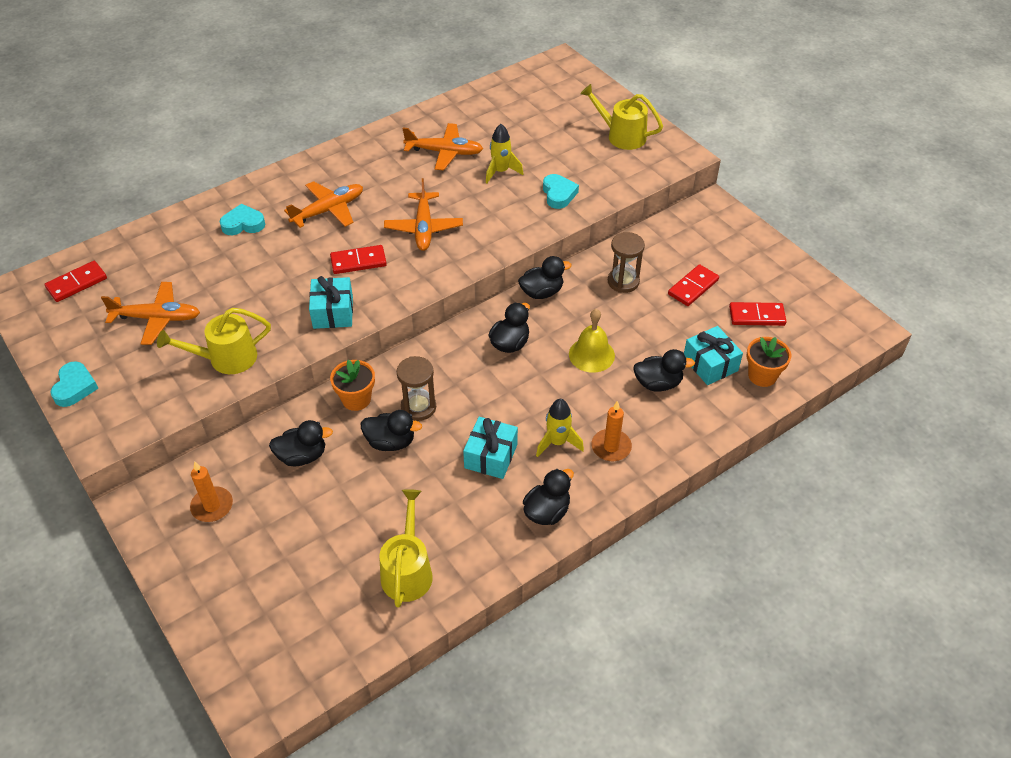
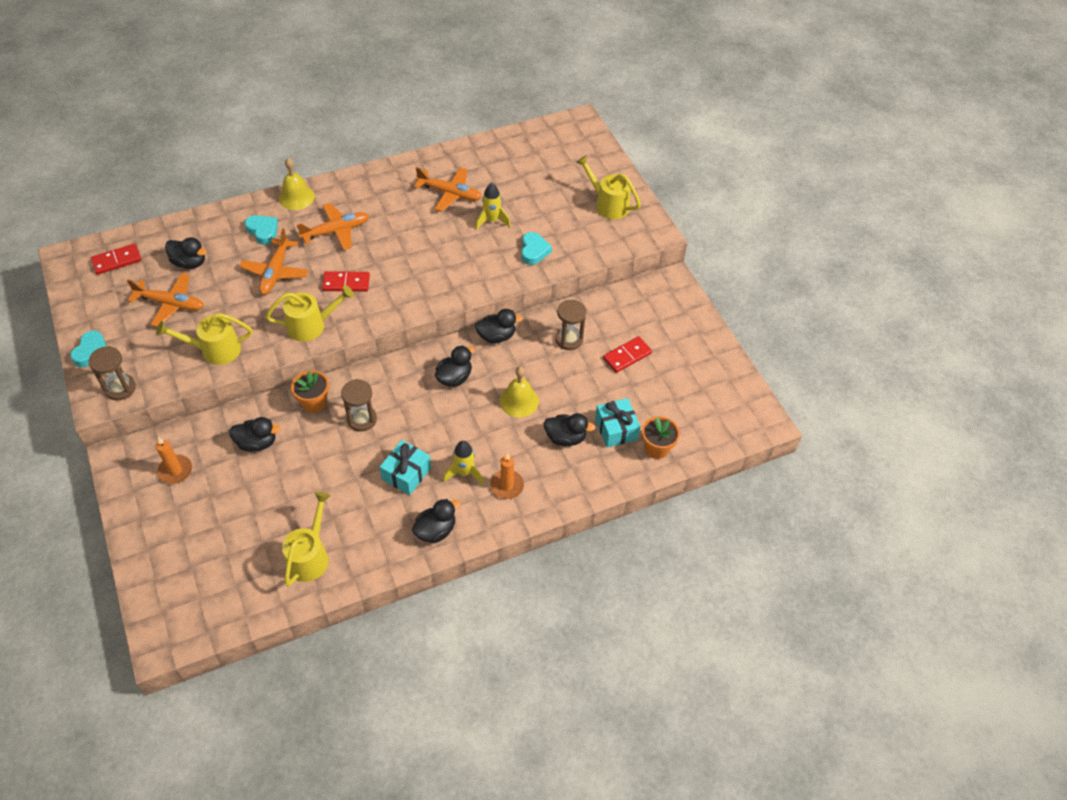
camera: 10 degrees right, 5 degrees up
turquoise heart [220,204,265,235] -> turquoise heart turned 45 degrees clockwise [245,215,278,245]
turquoise gift [309,276,353,329] -> yellow watering can [266,285,354,342]
black duck [361,410,422,451] -> black duck moved to [165,237,207,269]
orange plane [384,178,463,251] -> orange plane moved to [240,228,309,295]
red domino [729,302,787,326] -> none
none -> brown hourglass [88,346,136,400]
none -> yellow bell [279,158,315,210]

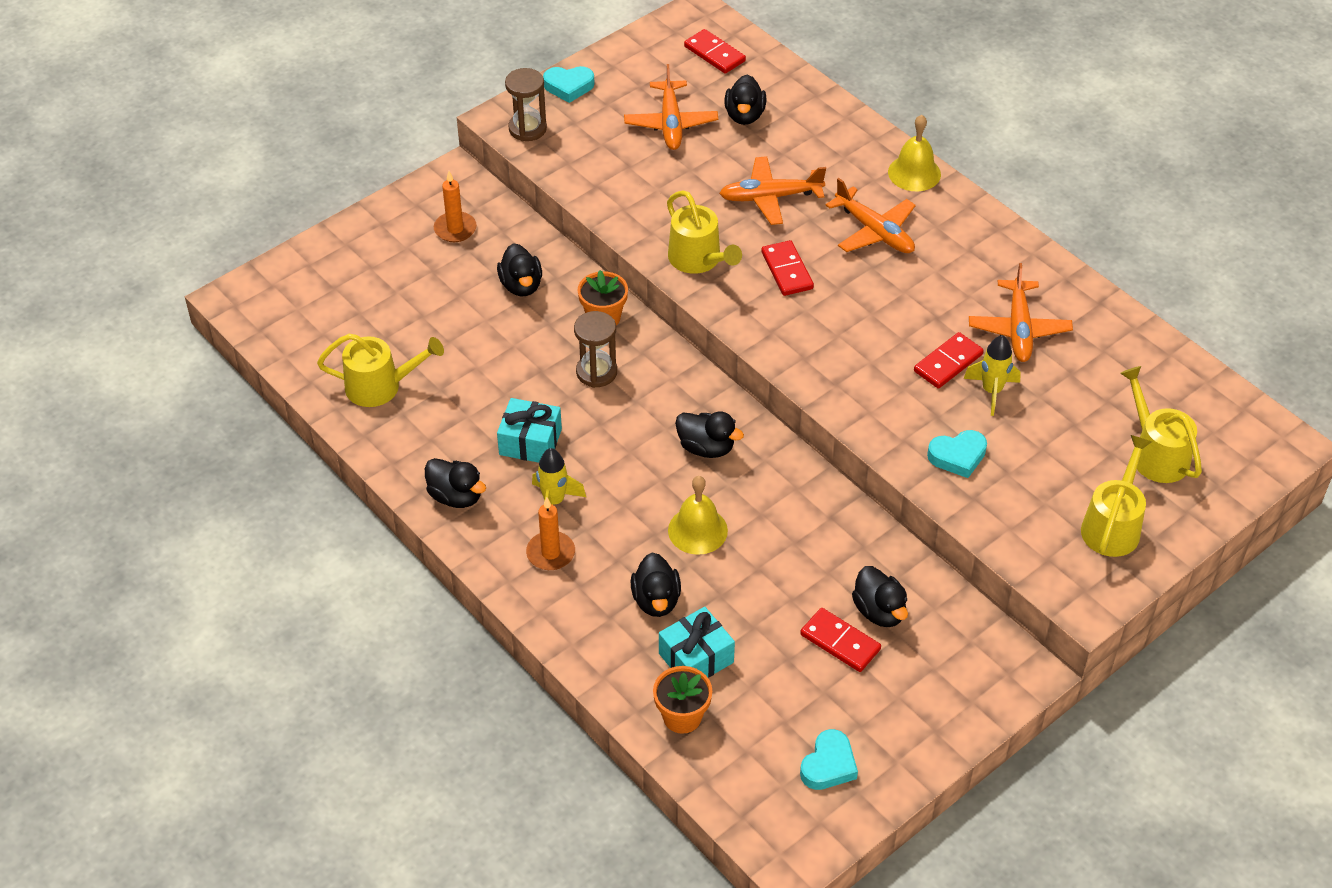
camera: 75 degrees right, 5 degrees down
yellow watering can [156,313,252,365] -> yellow watering can moved to [1120,366,1202,483]
turquoise heart [245,215,278,245] -> turquoise heart moved to [800,729,858,790]
black duck [475,309,523,343] -> black duck moved to [852,566,908,627]
brown hourglass [555,300,586,350] -> none
none -> red domino [914,332,984,388]

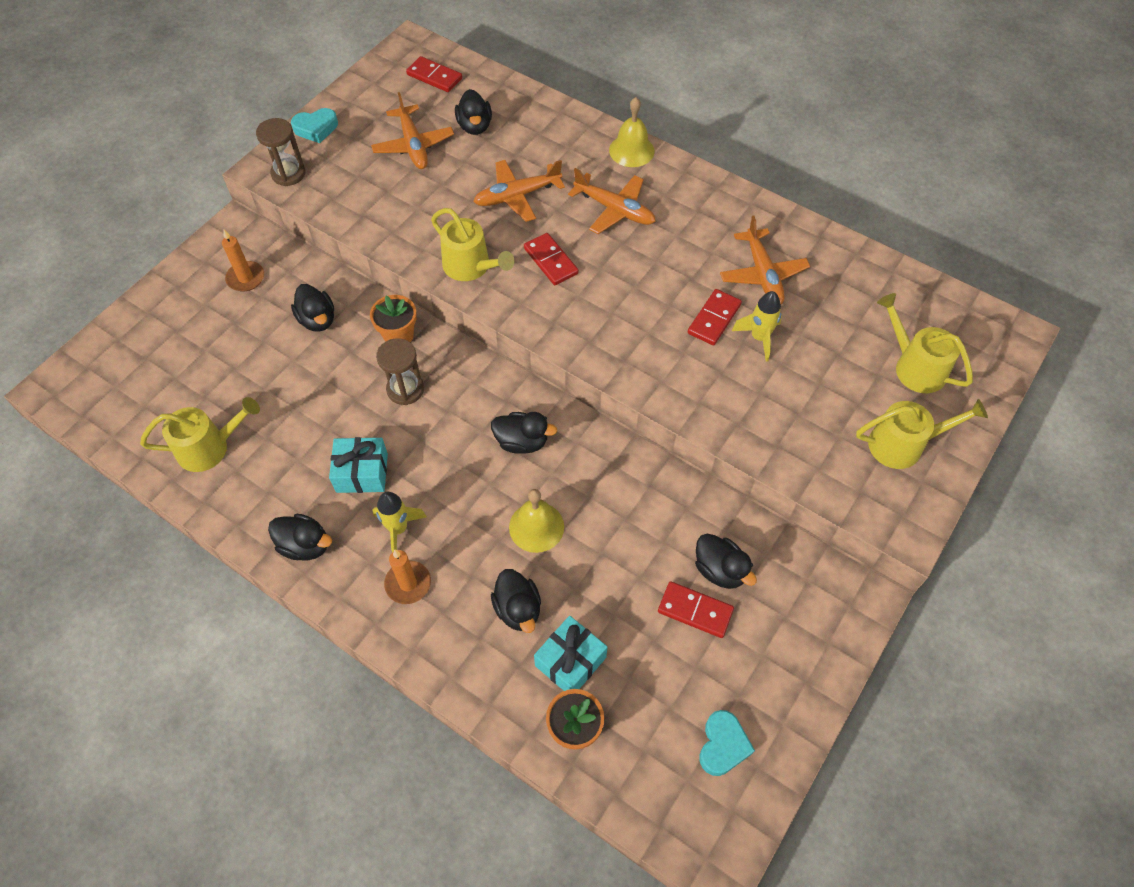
camera: 15 degrees left, 10 degrees up
turquoise heart [927,430,987,478] -> none
yellow watering can [1081,435,1152,557] -> yellow watering can turned 75 degrees clockwise [856,399,988,469]

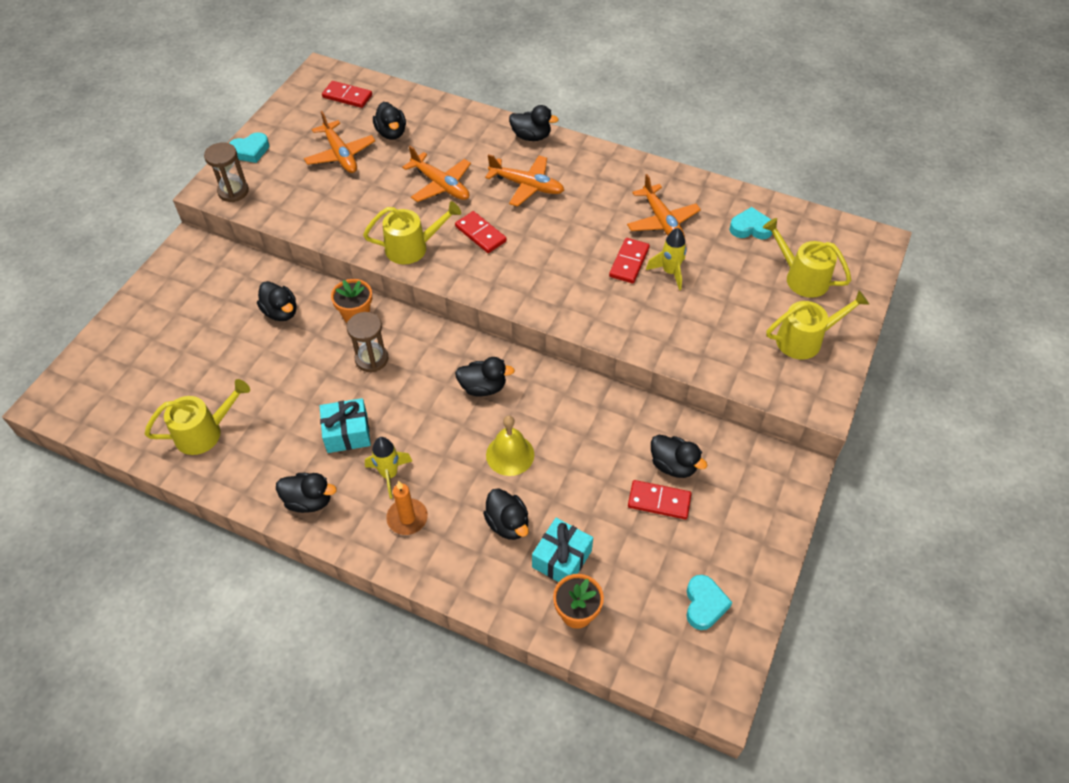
camera: 10 degrees left, 5 degrees down
orange candle [222,229,264,291] -> none
yellow watering can [431,208,515,281] -> yellow watering can turned 45 degrees counterclockwise [363,201,461,264]
orange plane [473,160,565,222] -> orange plane turned 105 degrees counterclockwise [402,146,471,202]
yellow bell [609,97,655,167] -> black duck [509,105,559,141]
none -> turquoise heart [729,207,772,239]

